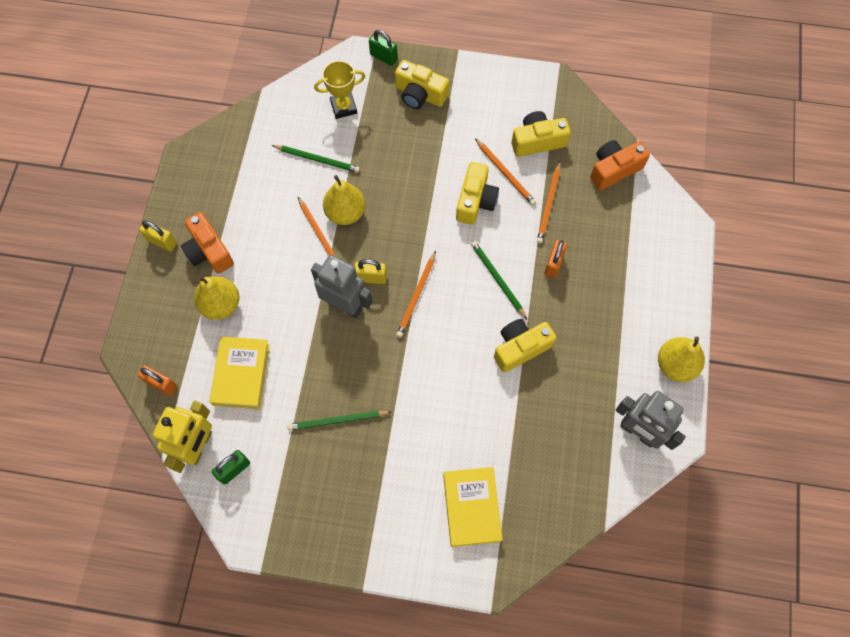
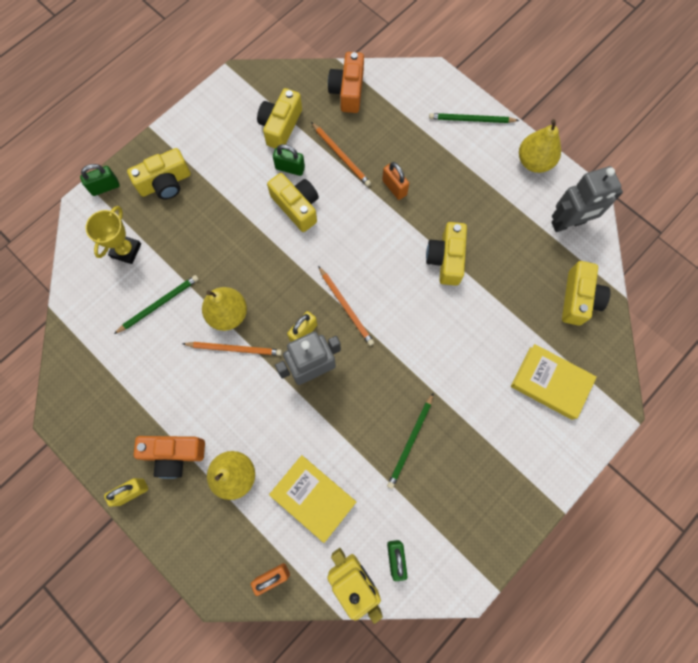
camera: 55 degrees left, 5 degrees up
green pencil [471,241,527,319] -> green pencil moved to [429,113,519,123]
orange pencil [475,138,536,205] -> green padlock [273,144,305,176]
none -> yellow camera [562,261,611,326]

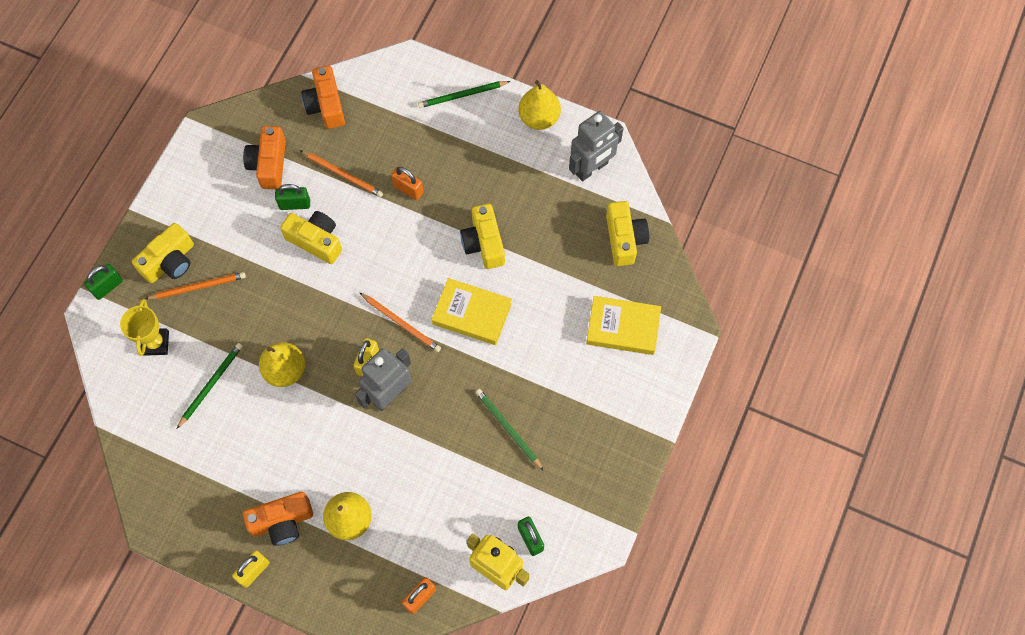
camera: 20 degrees left, 5 degrees down
orange pencil [182,342,282,356] -> orange pencil moved to [145,272,246,299]
yellow camera [257,88,302,148] -> orange camera [243,126,286,189]
yellow book [269,455,356,543] -> yellow book moved to [432,278,512,345]
green pencil [387,393,434,489] -> green pencil turned 135 degrees clockwise [475,389,544,471]

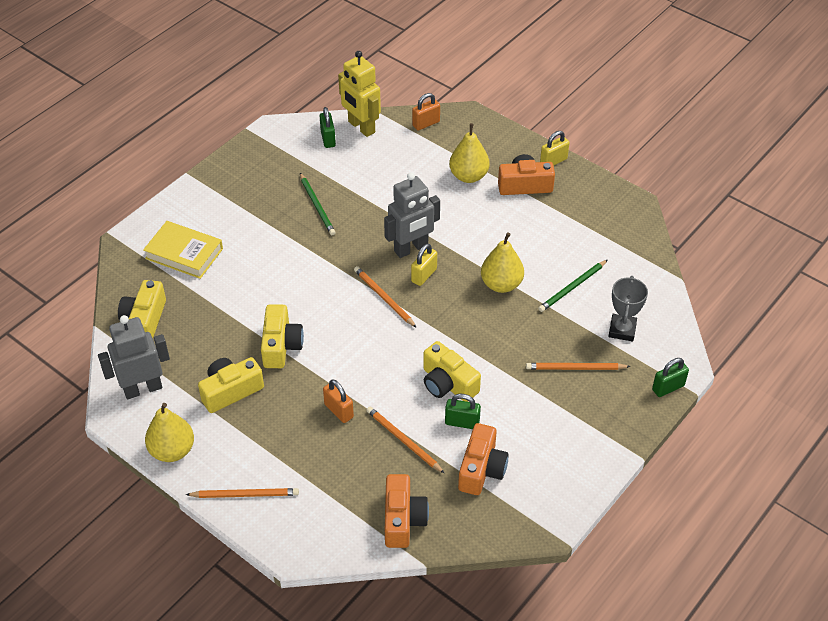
camera: 165 degrees left, 20 degrees down
yellow trophy [120,299,169,356] -> grey trophy [608,276,648,341]
yellow camera [132,223,194,283] -> yellow camera moved to [198,357,264,413]
green pencil [418,81,511,108] -> orange pencil [186,488,299,498]
yellow book [432,278,512,345] -> none

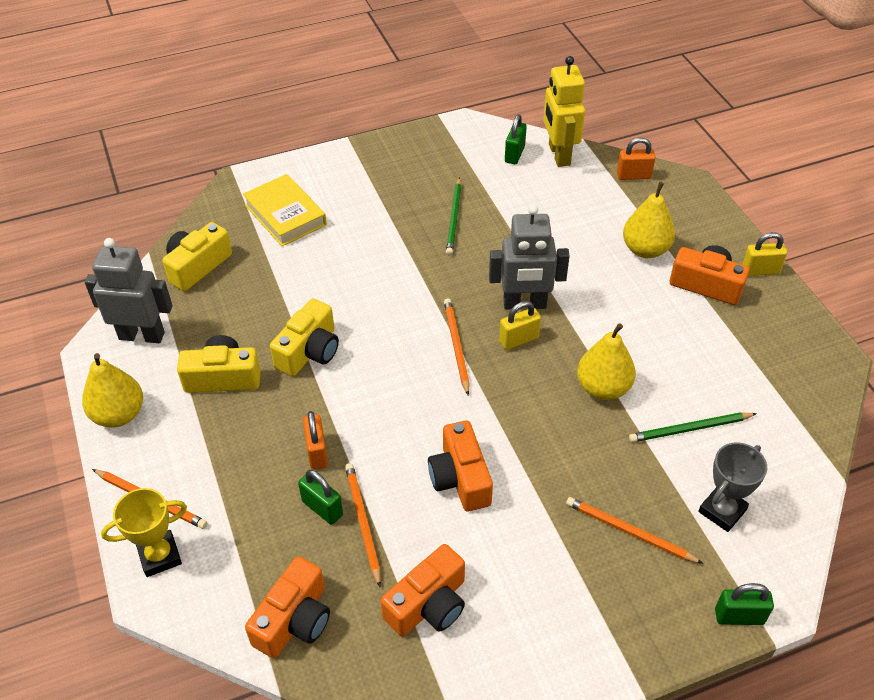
camera: 30 degrees right, 0 degrees up
yellow camera [423,341,481,402] -> orange camera [428,420,493,511]
green padlock [445,394,481,429] -> green padlock moved to [298,470,343,525]
none -> yellow trophy [101,488,187,577]

